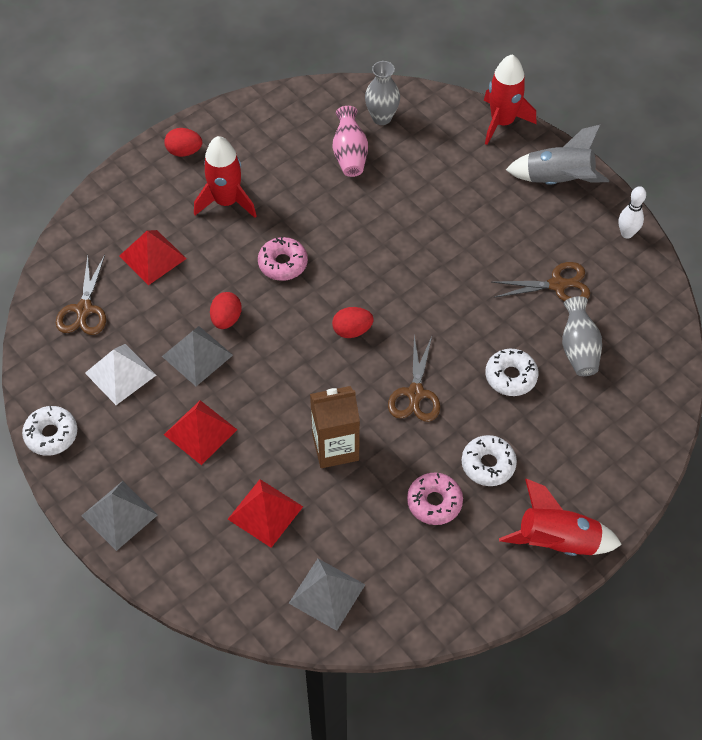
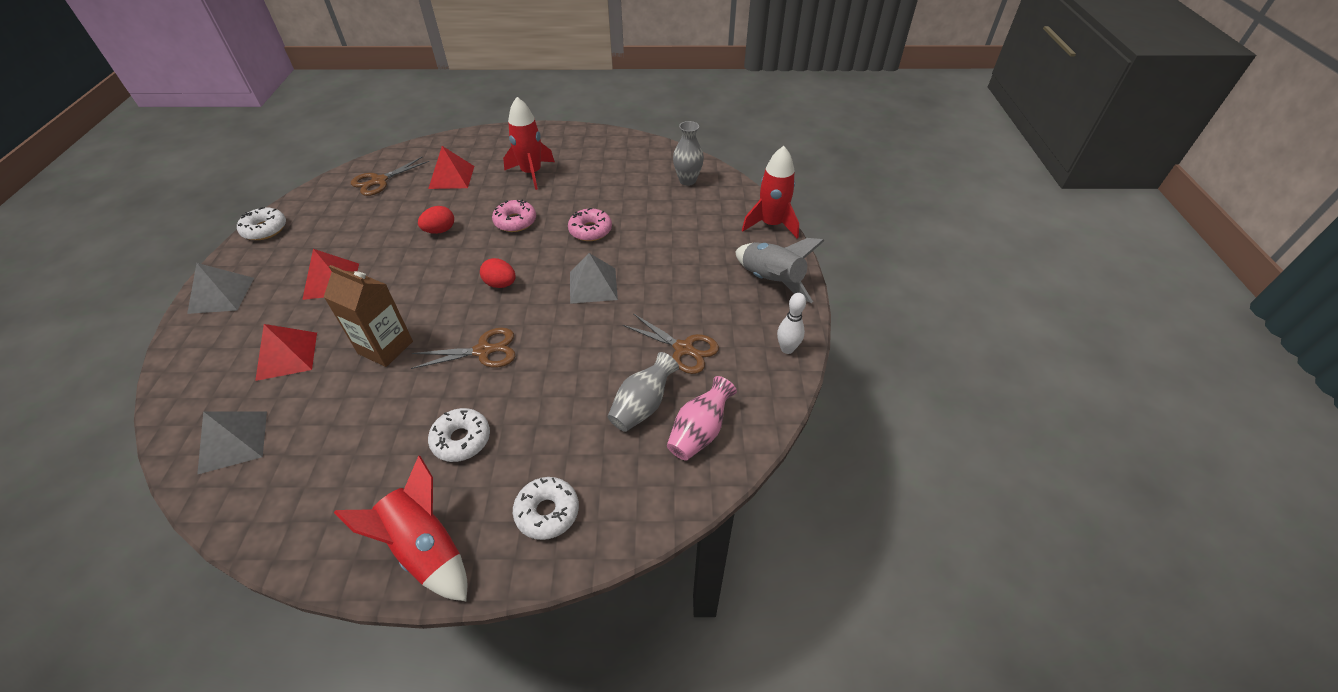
camera: 40 degrees right, 10 degrees down
white pyramid [85,344,156,405] -> none
grey pyramid [162,326,233,386] -> grey pyramid moved to [570,253,618,304]
red egg [164,128,202,157] -> none
pink vase [333,106,368,177] -> pink vase moved to [667,376,737,461]
brown scissors [388,335,440,422] -> brown scissors turned 150 degrees counterclockwise [411,328,515,369]
pink donut [407,472,463,525] -> pink donut moved to [568,208,612,241]
white donut [485,349,538,396] -> white donut moved to [513,477,579,540]

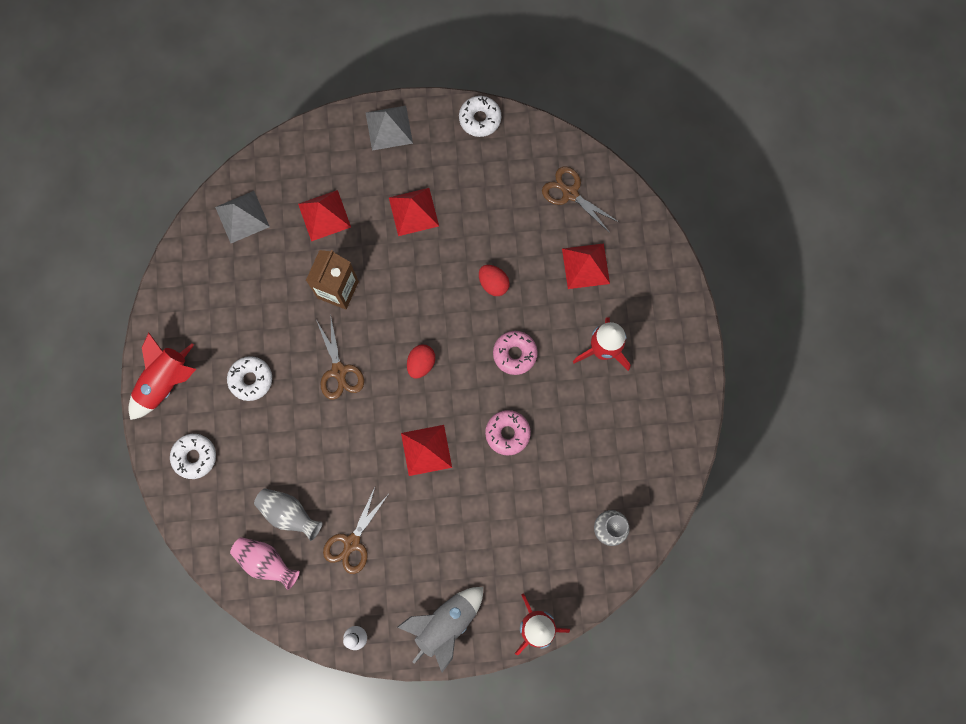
camera: 85 degrees right, 30 degrees up
grey pyramid [570,253,618,304] -> red pyramid [401,425,452,476]

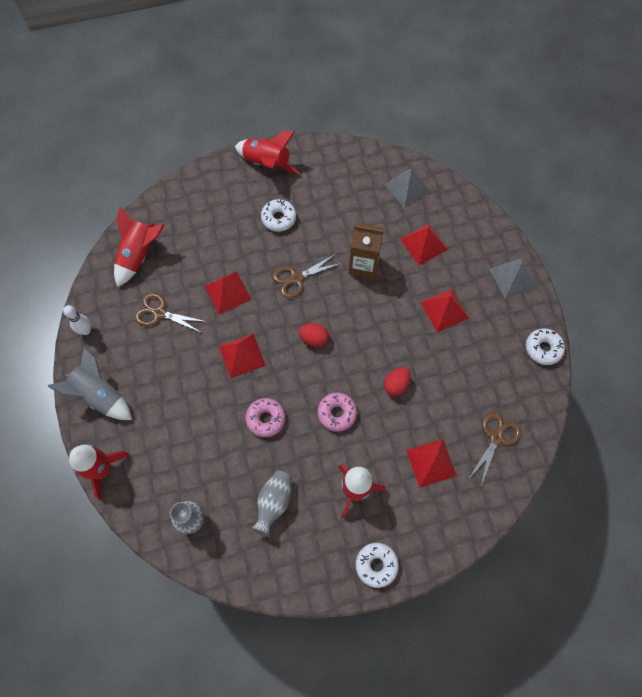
camera: 80 degrees right, 10 degrees down
white donut [170,434,216,479] -> white donut moved to [356,543,399,588]
pink vase [230,537,300,590] -> red rocket [114,206,164,287]
grey vase [254,488,323,541] -> grey vase moved to [251,471,292,537]
none -> red pyramid [204,271,252,315]

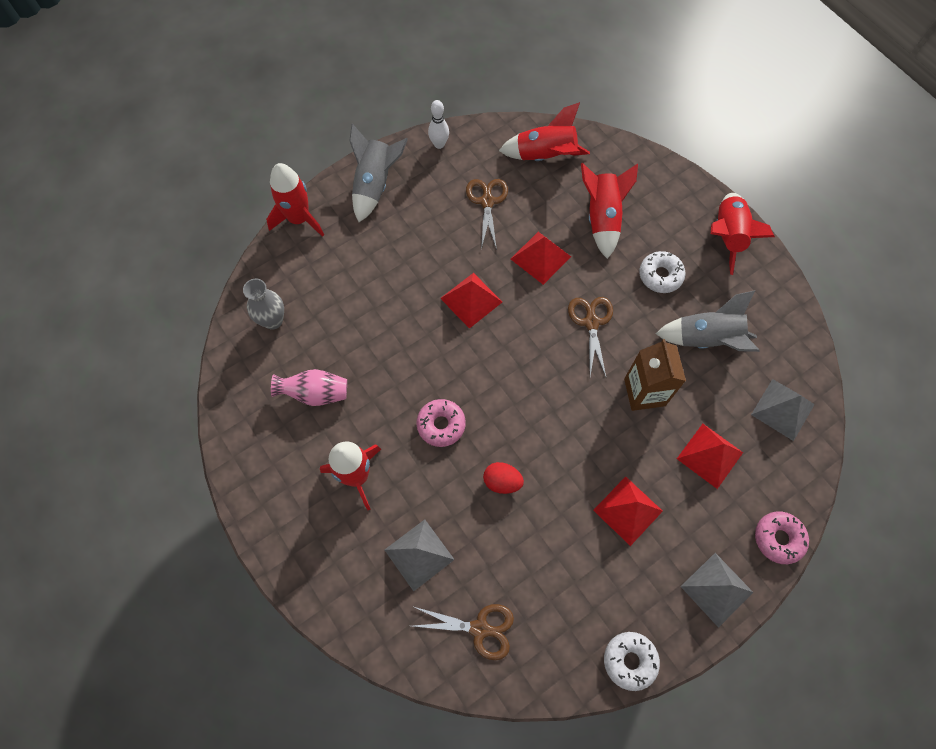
camera: 70 degrees right, 0 degrees up
pink donut [245,398,285,437] -> pink donut moved to [755,511,809,564]
grey vase [251,471,292,537] -> pink vase [271,369,347,406]
brown scissors [273,254,342,298] -> brown scissors turned 45 degrees clockwise [568,297,613,379]
red egg [299,323,329,347] -> none
white donut [356,543,399,588] -> none
red pyramid [406,439,457,488] -> grey pyramid [385,520,455,591]
none -> red rocket [581,163,638,259]
none -> grey rocket [656,290,759,352]

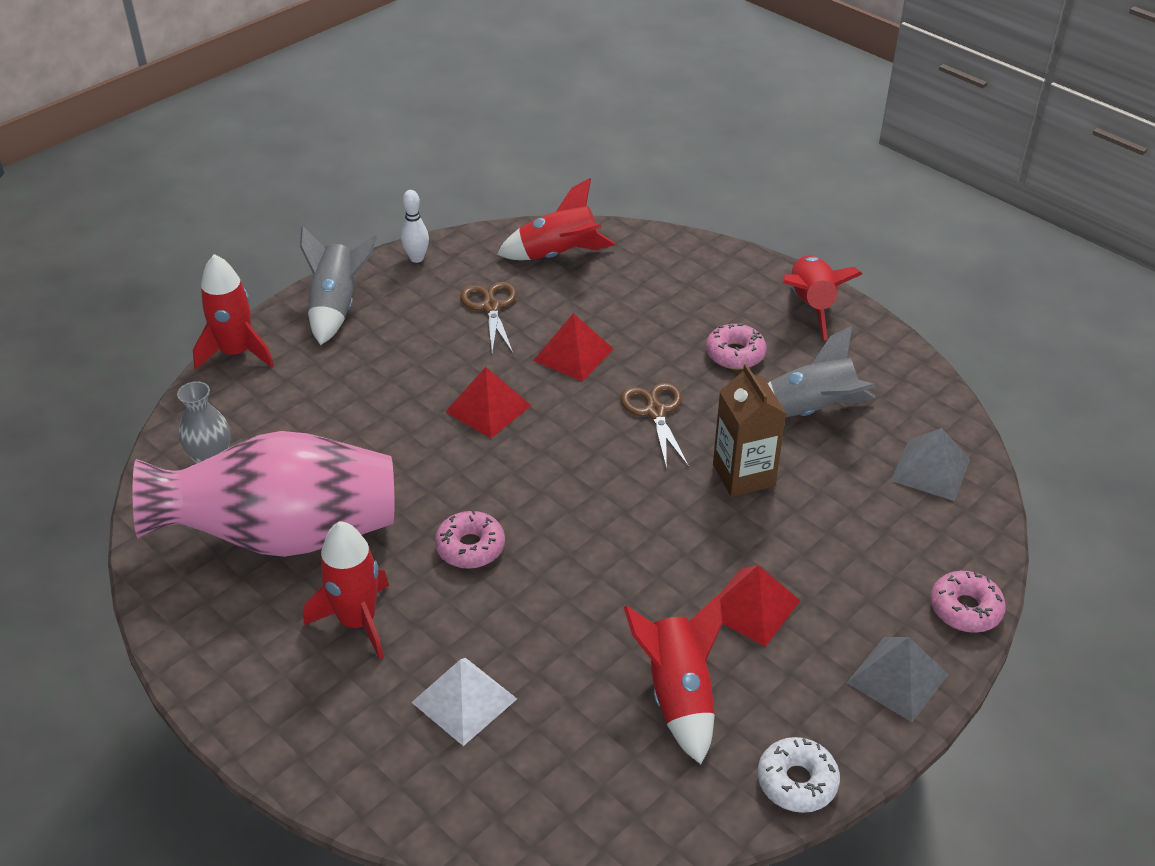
camera: 10 degrees left, 25 degrees down
pink vase [271,369,347,406] -> pink vase [133,431,394,557], size x2.35
grey pyramid [385,520,455,591] -> white pyramid [411,658,517,746]
brown scissors [412,604,514,660] -> none
red egg [483,462,524,494] -> none
red rocket [581,163,638,259] -> red rocket moved to [624,594,723,764]
white donut [639,251,686,293] -> pink donut [706,323,766,369]
red pyramid [677,424,743,489] -> none

